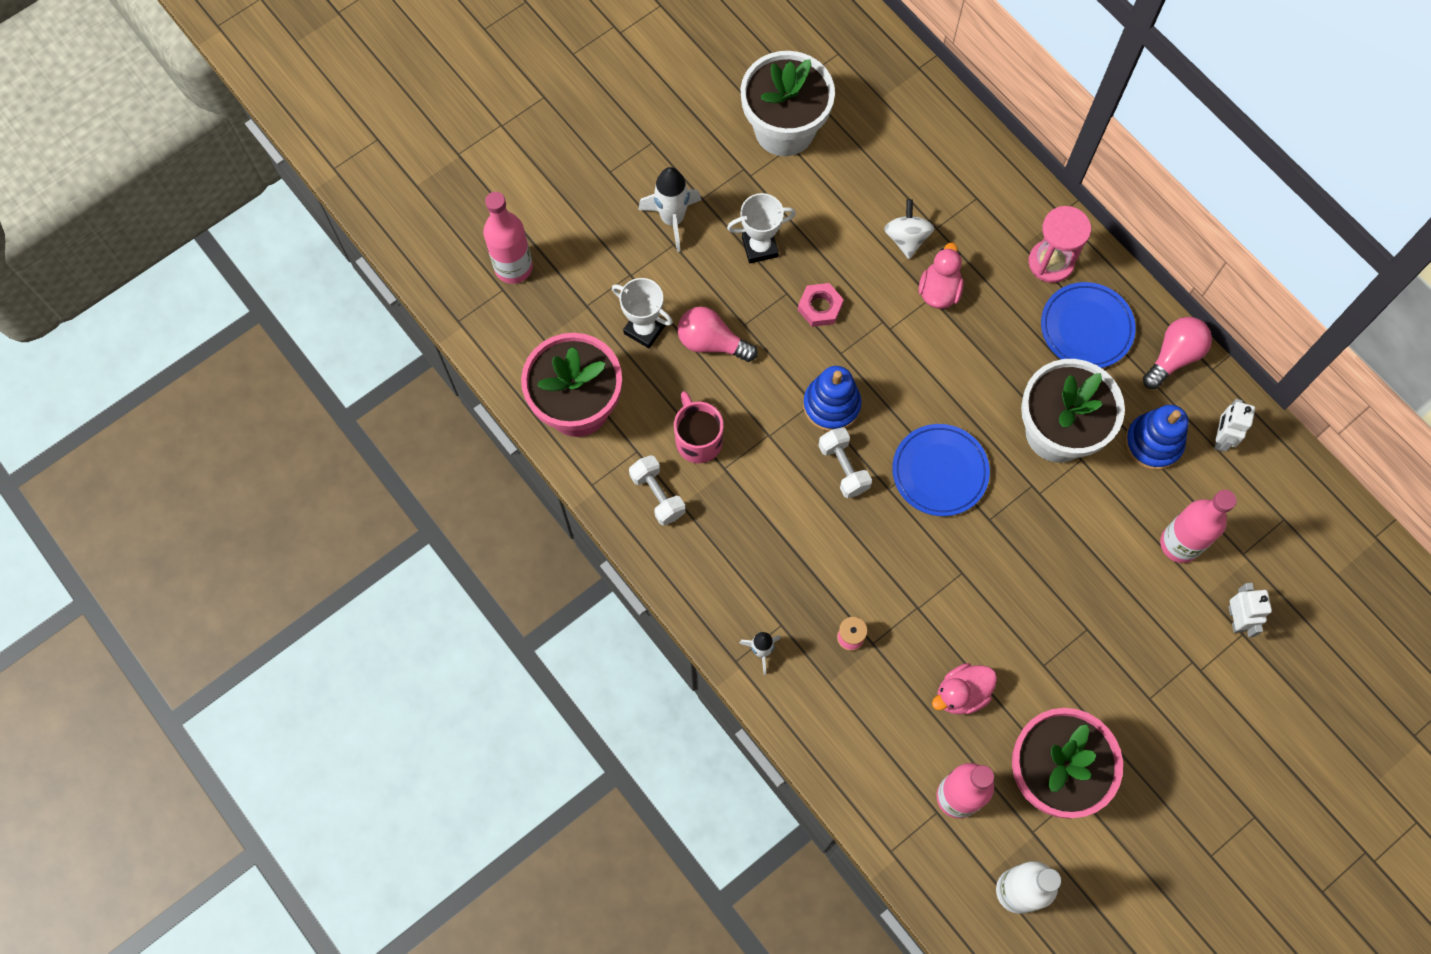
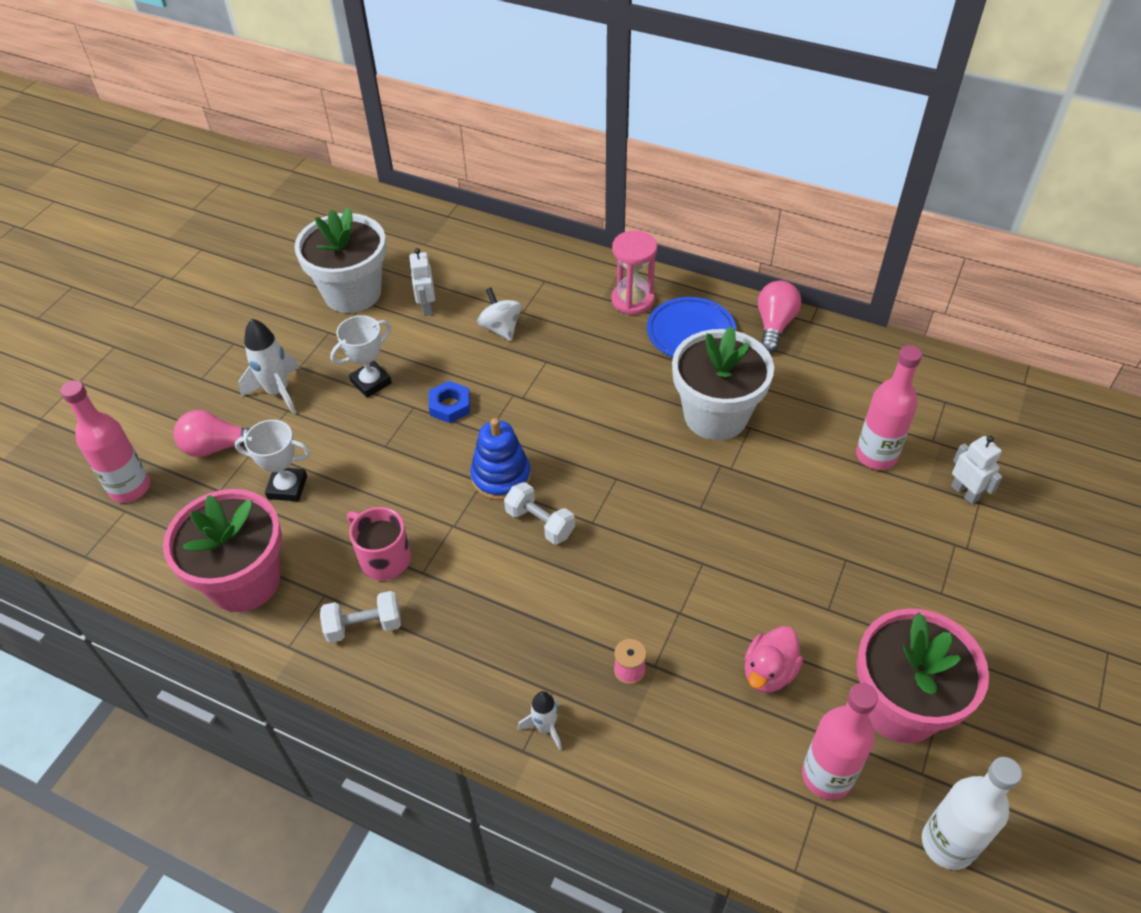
camera: 25 degrees left, 20 degrees down
white dumbbell [629,455,686,526] -> white dumbbell turned 45 degrees counterclockwise [320,591,401,643]
pink light bulb [678,307,758,362] -> pink light bulb moved to [173,410,249,457]
pink nut [798,283,844,327] -> blue nut [429,381,470,423]
blue plate [892,424,990,516] -> none
pink duck [919,243,964,309] -> none
blue stacking toy [1125,405,1189,470] -> none
white robot [1214,399,1255,452] -> white robot moved to [409,248,435,316]

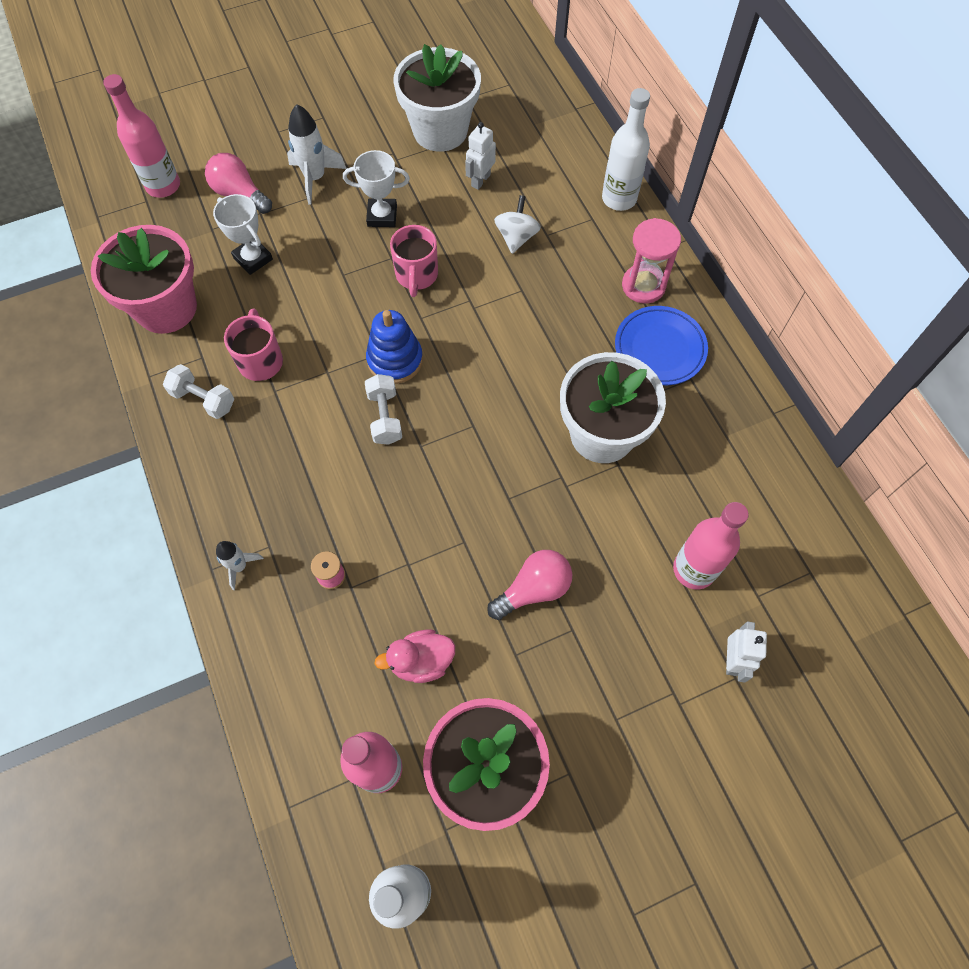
camera: 40 degrees right, 15 degrees up
blue nut [429,381,470,423] -> pink mug [390,225,438,297]
pink light bulb [758,280,801,353] -> pink light bulb moved to [487,550,572,620]
none -> white bottle [602,88,650,211]

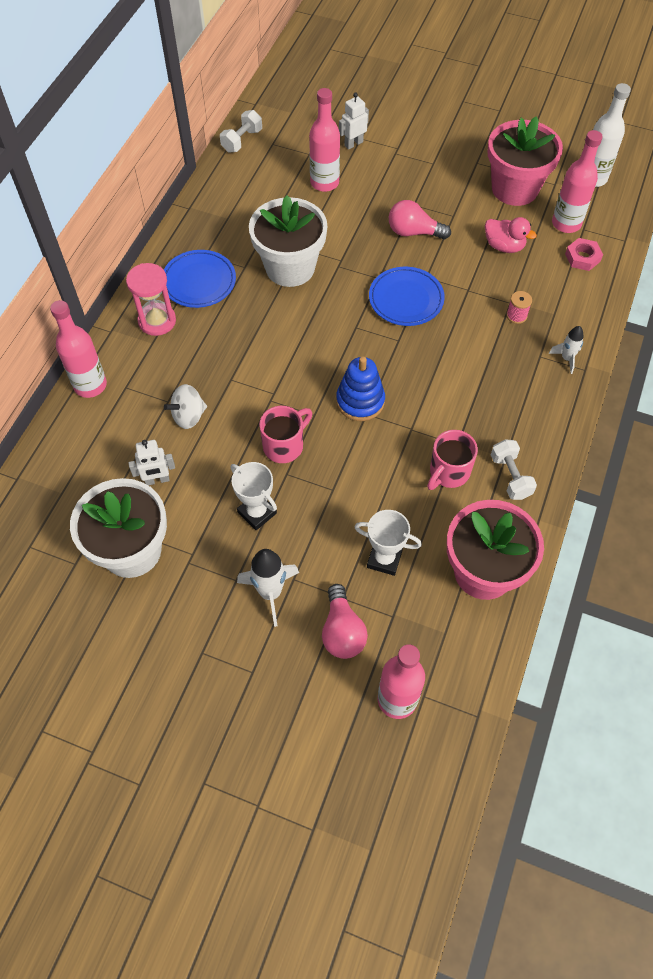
camera: 135 degrees left, 5 degrees down
white trophy [213,194,273,275] -> white trophy turned 75 degrees counterclockwise [354,510,422,576]
white dumbbell [365,374,402,445] -> white dumbbell moved to [220,110,262,153]
white bottle [602,88,650,211] -> pink bottle [50,300,107,398]
none -> blue plate [369,267,445,326]
none -> pink nut [565,238,603,271]

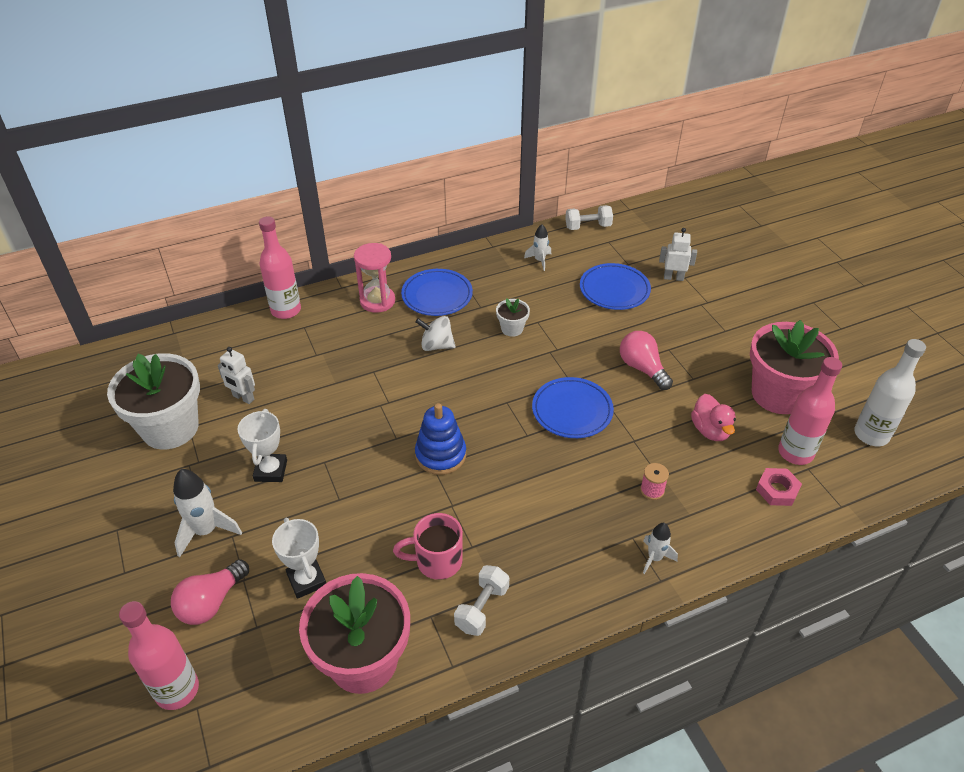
camera: 45 degrees right, 15 degrees down
white spinning top [164,384,207,429] -> white spinning top moved to [415,316,456,351]
white flower pot [249,195,328,287] -> white flower pot [496,298,530,337], size x0.45
pink mug [259,406,312,463] -> none
pink bottle [309,88,340,192] -> blue plate [580,263,651,310]
none -> white rocket [524,224,551,271]

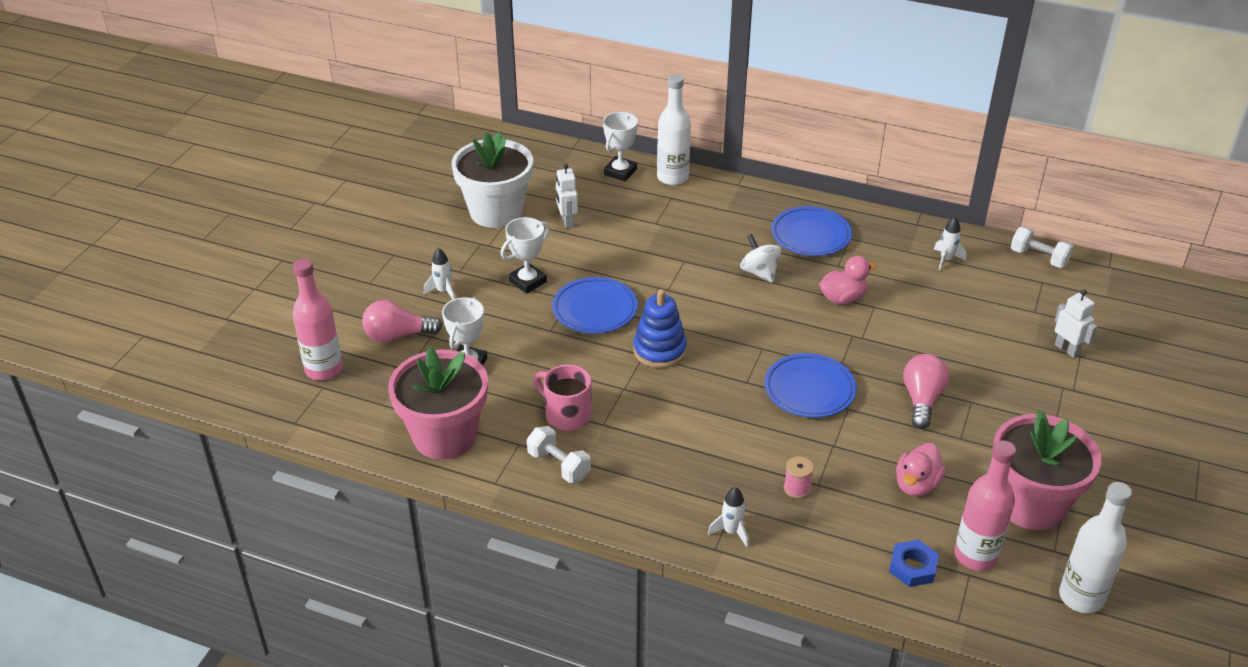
camera: 45 degrees right, 5 degrees down
white rocket [173,469,242,557] -> white rocket [424,248,455,299], size x0.60
pink bottle [259,216,301,319] -> white bottle [657,74,691,185]
pink hourglass [354,243,395,313] -> none
white dumbbell [454,565,509,636] -> white dumbbell turned 60 degrees clockwise [527,426,591,483]
white flower pot [496,298,530,337] -> pink duck [819,256,877,304]
blue plate [580,263,651,310] -> blue plate moved to [552,277,638,334]
pink nut [756,468,802,506] -> blue nut [889,540,939,587]
none -> white trophy [603,112,638,181]

